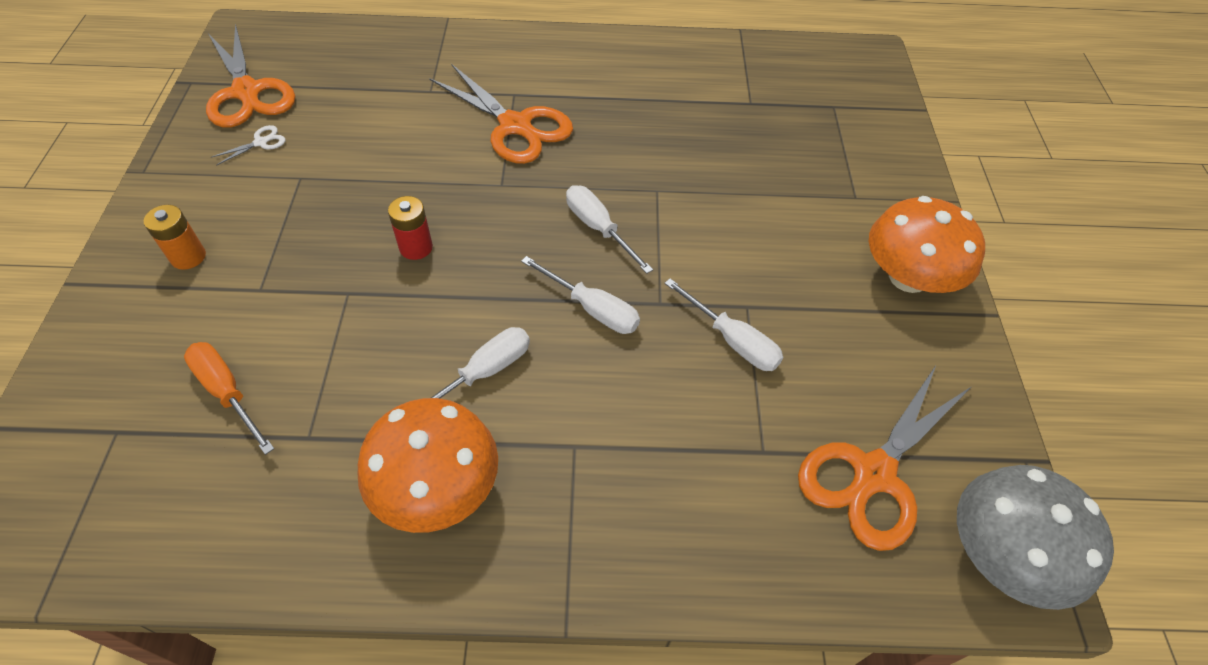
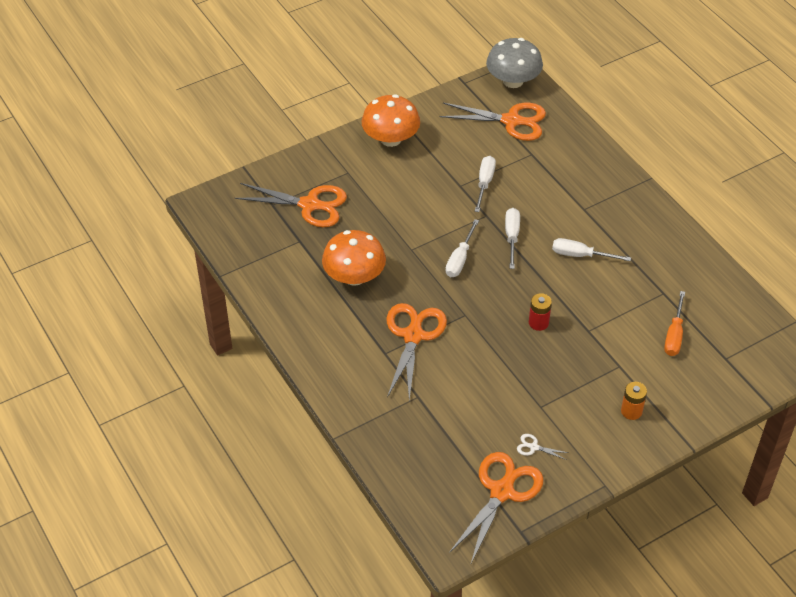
camera: 120 degrees left, 5 degrees down
orange mushroom [358,398,498,533] -> orange mushroom moved to [322,230,386,286]
none -> orange scissors [234,183,347,227]

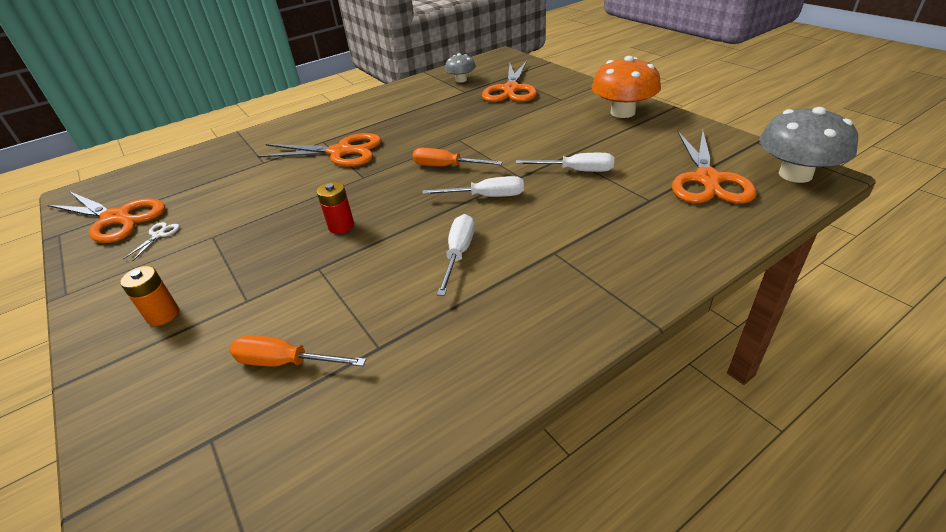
camera: 90 degrees right, 10 degrees down
orange mushroom [322,230,386,286] -> none
white screwdriver [445,219,479,277] -> orange screwdriver [412,148,503,166]
none -> grey mushroom [445,53,476,82]

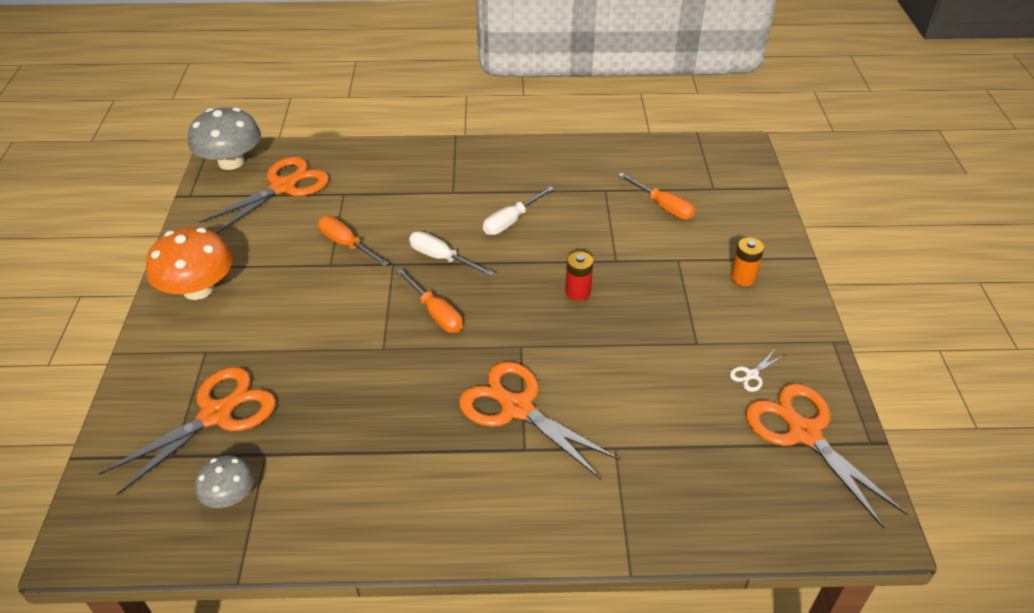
camera: 150 degrees left, 5 degrees up
white screwdriver [516,153,614,172] -> orange screwdriver [318,216,389,267]

